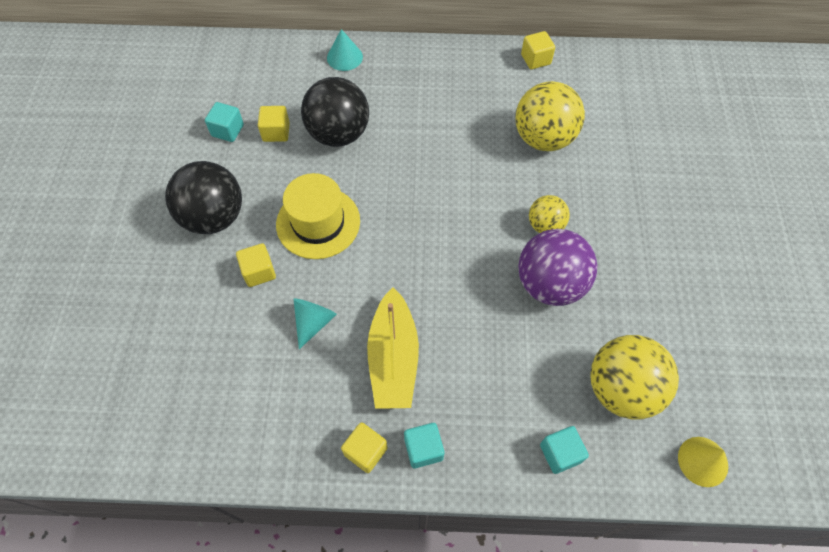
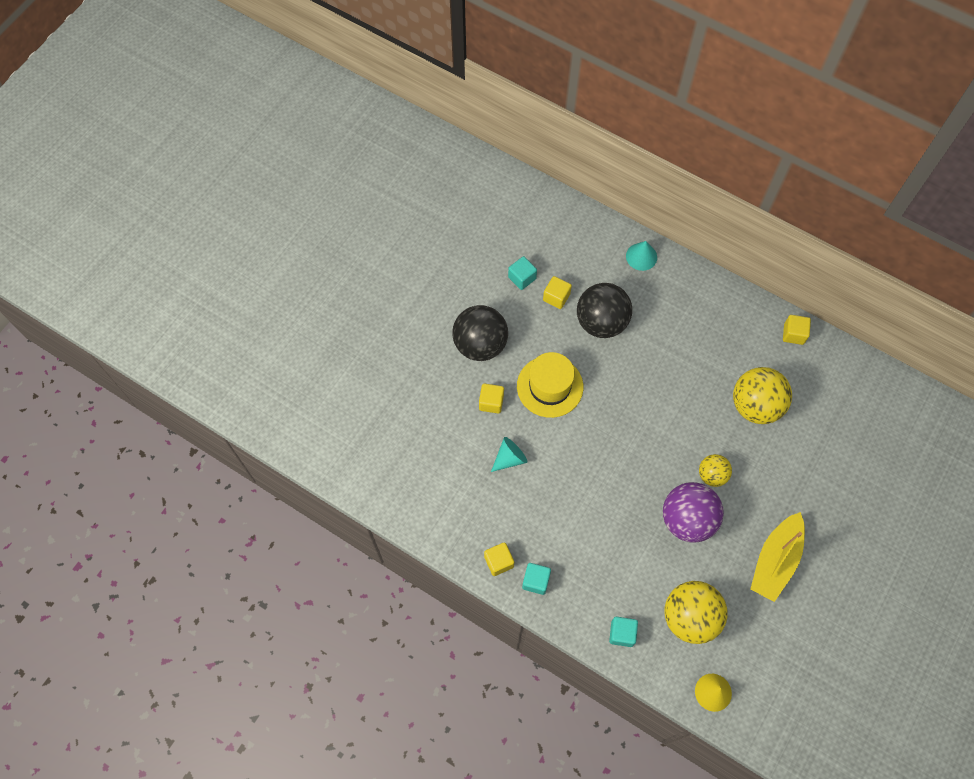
camera: 30 degrees right, 5 degrees up
yellow boat [367,287,419,409] -> yellow boat moved to [750,512,805,602]

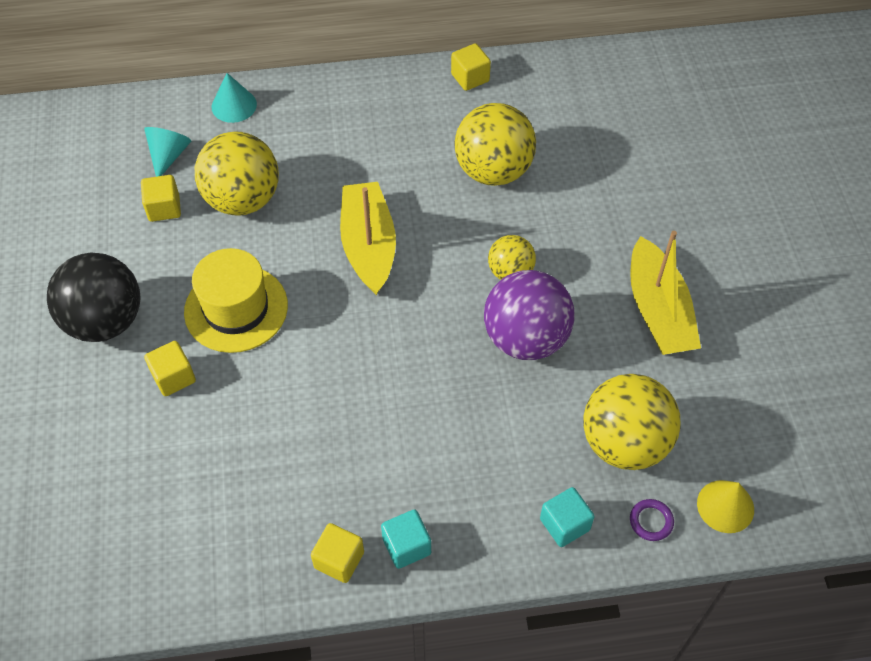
camera: 40 degrees left, 10 degrees down
turquoise cone [491,437,527,472] -> turquoise cone moved to [144,127,191,177]
turquoise cube [508,256,537,290] -> none
black ball [577,283,632,338] -> yellow ball [195,131,279,216]
none -> yellow boat [340,182,396,295]
none -> purple ring [630,499,674,541]

